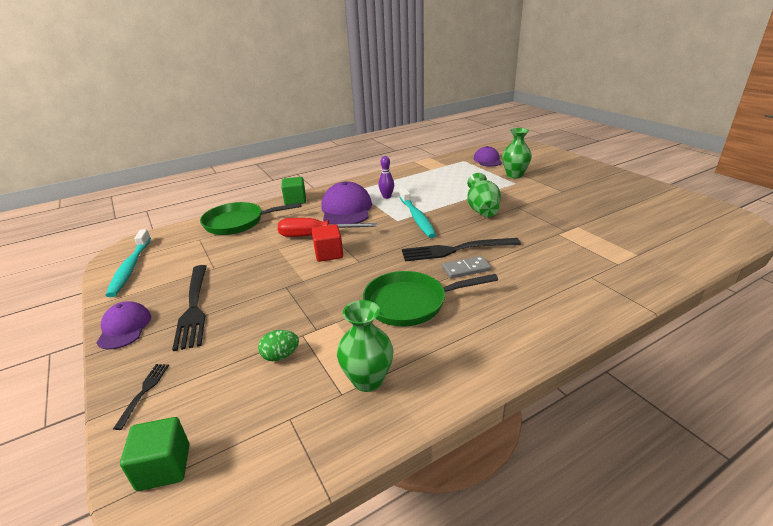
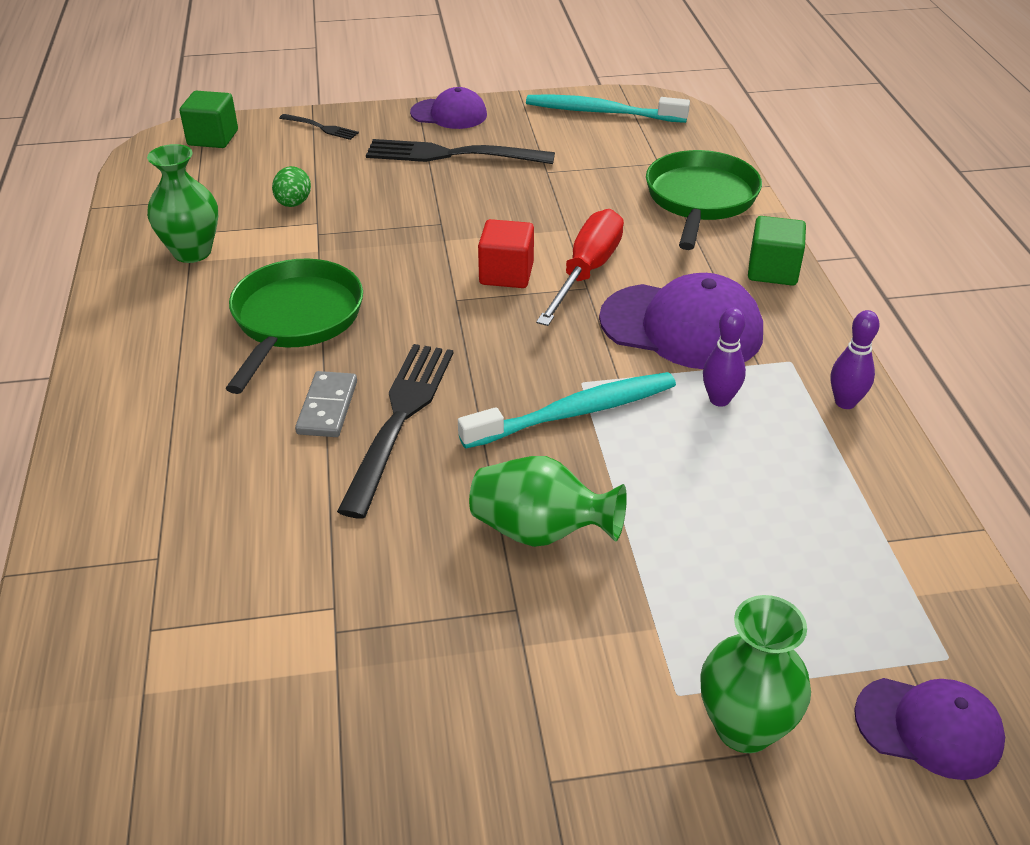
camera: 110 degrees right, 10 degrees up
turquoise toothbrush [399,188,436,238] -> turquoise toothbrush turned 150 degrees clockwise [458,372,676,449]
none -> purple bowling pin [831,310,880,409]

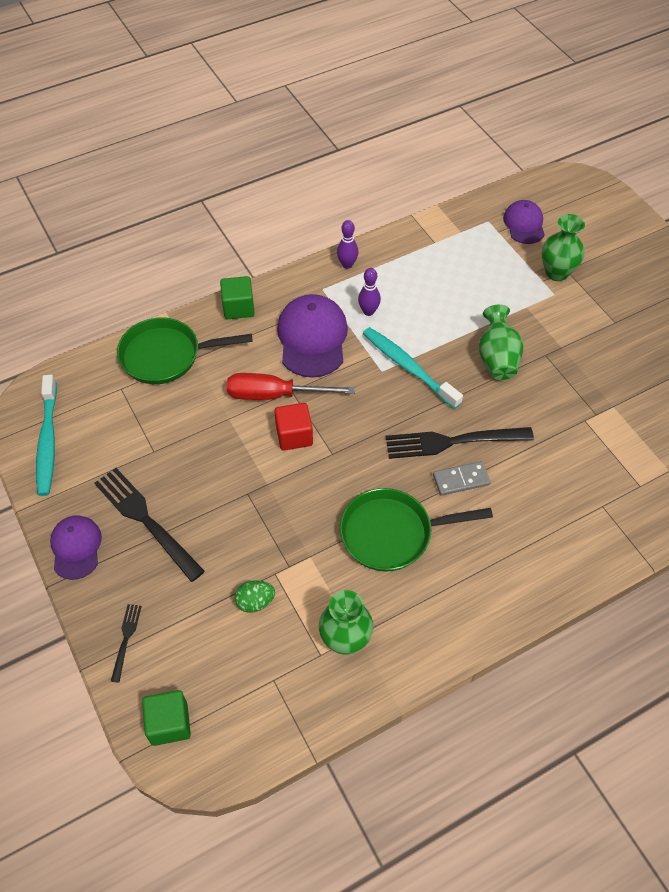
camera: 110 degrees left, 15 degrees up
black fork [366,139,555,164] -> black fork turned 150 degrees clockwise [94,468,205,582]

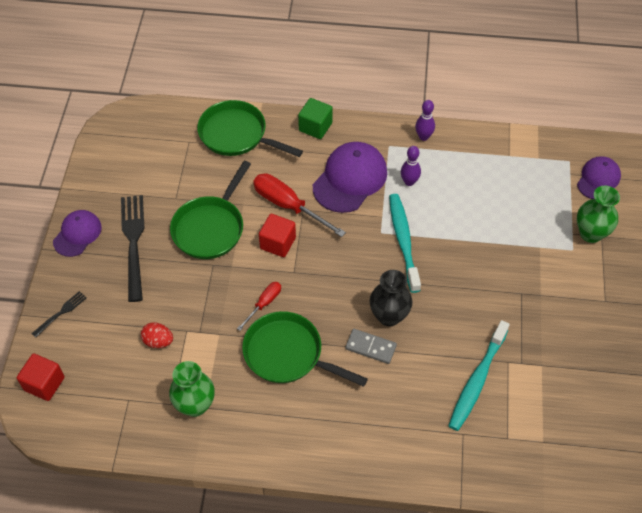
camera: 35 degrees right, 0 degrees up
turquoise toothbrush [36,375,57,496] -> turquoise toothbrush moved to [448,320,510,431]
green cube [142,690,191,746] -> red cube [17,353,65,401]
green egg [234,580,275,613] -> red egg [141,323,173,348]
black fork [386,427,534,459] -> black vase [370,270,413,327]
green vase [478,304,523,380] -> none
none -> green pan [170,161,251,259]
none -> red screwdriver [237,282,281,331]

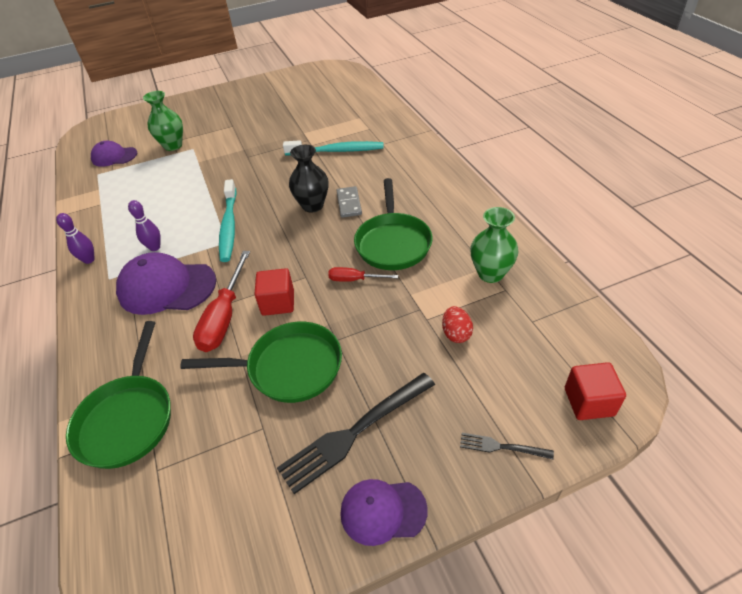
camera: 115 degrees left, 10 degrees down
green cube [298,98,333,139] -> none
turquoise toothbrush [389,194,421,293] -> turquoise toothbrush turned 60 degrees counterclockwise [219,179,237,262]

